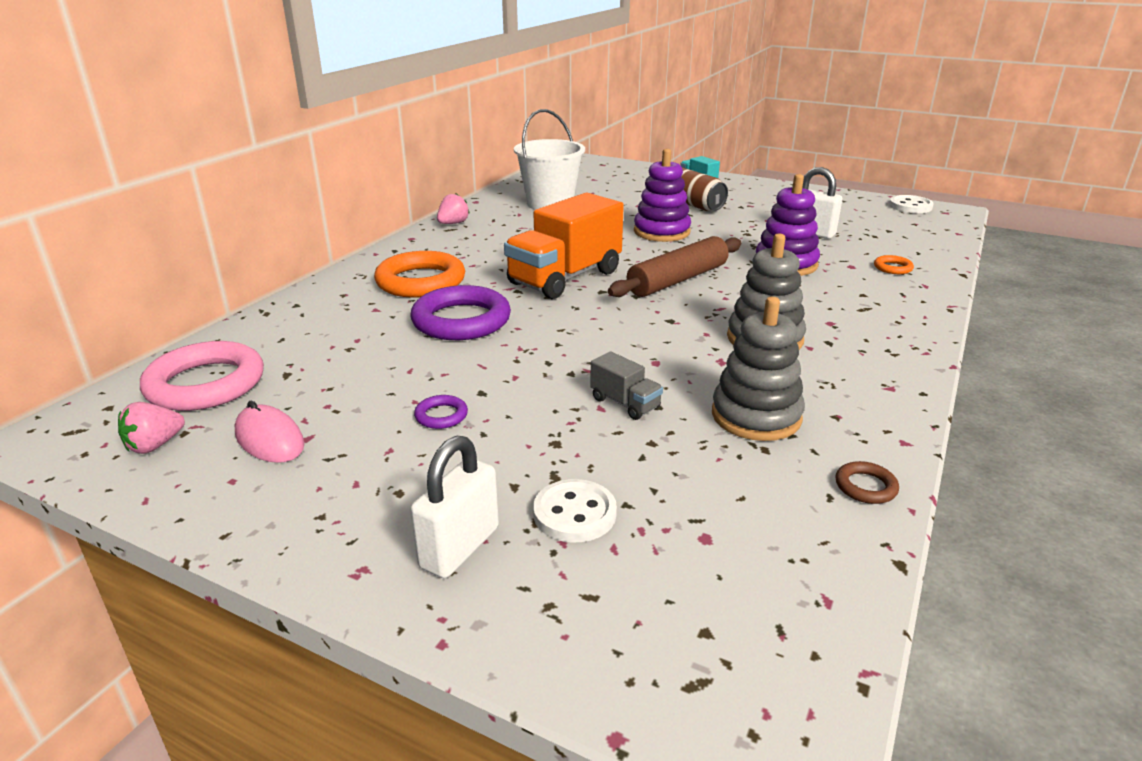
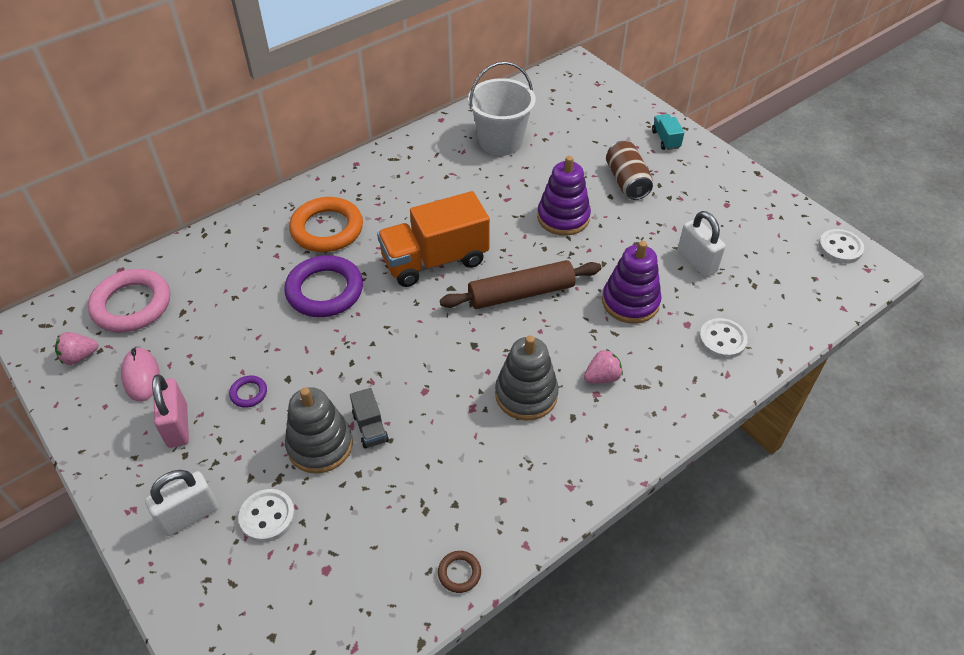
camera: 25 degrees right, 20 degrees up
pink strawberry [437,193,470,224] -> pink strawberry moved to [584,349,623,383]
grey stacking toy [712,297,805,441] -> grey stacking toy moved to [285,387,353,474]
orange ring [874,255,914,274] -> white button [699,318,748,359]
none -> pink padlock [152,374,189,448]

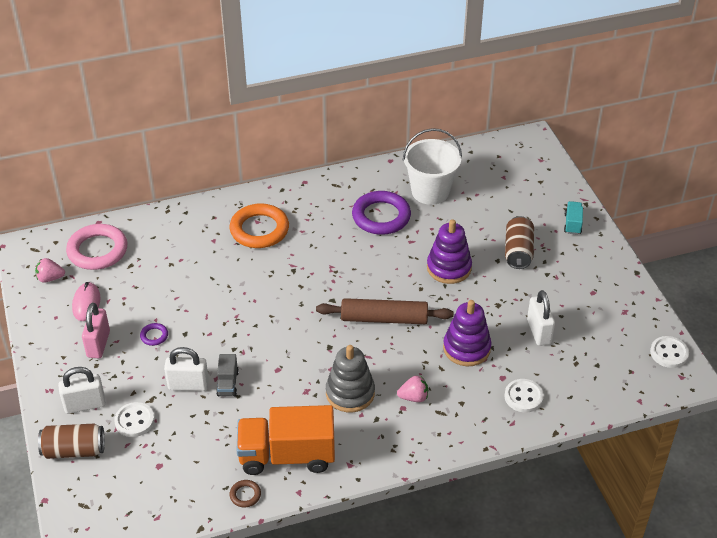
camera: 20 degrees right, 5 degrees down
purple ring [284,255,363,317] -> purple ring moved to [352,191,411,235]
grey stacking toy [285,387,353,474] -> white padlock [164,347,209,391]
orange truck [377,191,490,287] -> orange truck moved to [237,405,335,475]
none -> brown can [38,424,105,459]

